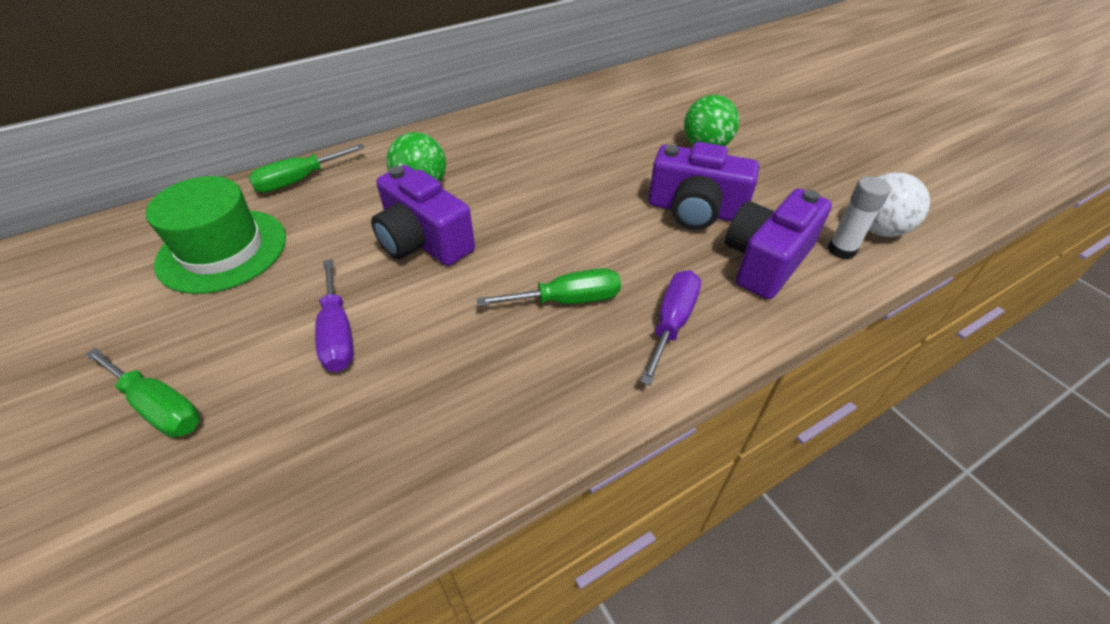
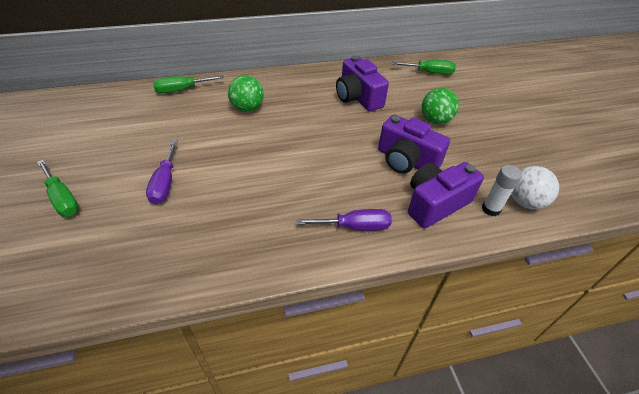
camera: 15 degrees right, 0 degrees up
green hat [146,176,286,294] -> none
purple camera [371,165,475,266] -> purple camera moved to [336,56,389,112]
green screwdriver [476,268,621,306] -> green screwdriver moved to [392,60,456,74]
purple screwdriver [640,270,701,386] -> purple screwdriver turned 45 degrees clockwise [297,209,392,231]

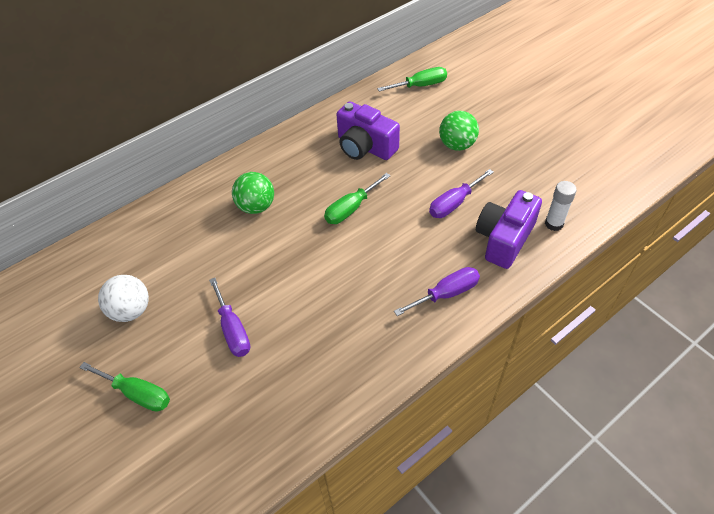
camera: 20 degrees left, 5 degrees up
green screwdriver [153,75,224,93] -> green screwdriver moved to [324,173,391,224]
purple camera [378,115,450,174] -> purple screwdriver [429,169,494,218]
white ball [511,166,559,209] -> white ball moved to [98,275,149,322]

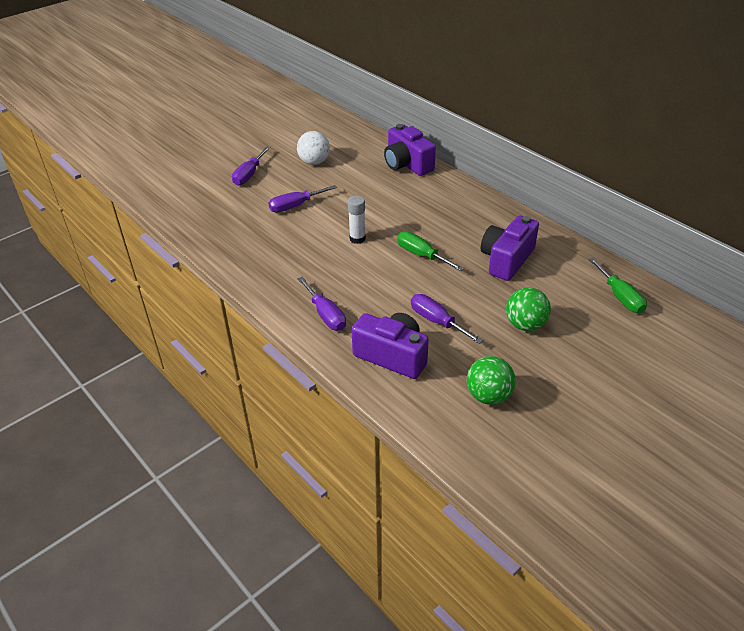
camera: 85 degrees right, 10 degrees down
green screwdriver [79,362,170,412] -> purple screwdriver [232,146,270,186]
green ball [232,172,274,214] -> green ball moved to [467,356,516,405]
white glue stick [545,181,577,231] -> white glue stick moved to [348,196,366,244]
none -> purple camera [384,124,436,176]

